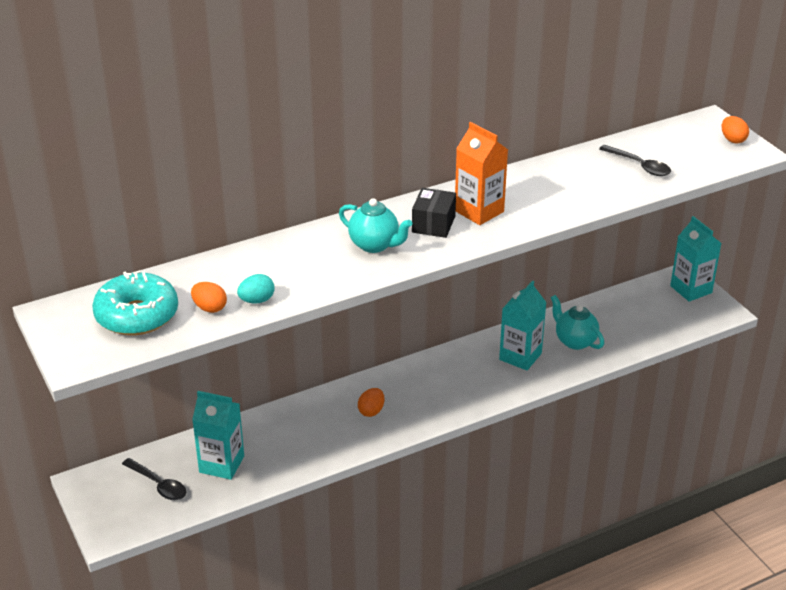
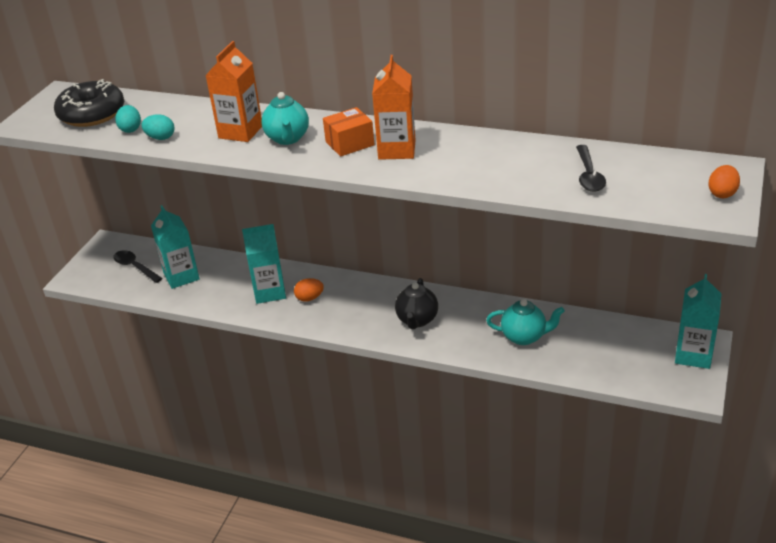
camera: 50 degrees right, 0 degrees up
turquoise donut [92,270,178,335] -> black donut [54,79,124,127]
black spoon [122,458,186,500] -> black spoon turned 135 degrees clockwise [113,250,163,283]
orange egg [191,282,227,313] -> turquoise egg [115,105,141,133]
black box [412,188,456,238] -> orange box [323,107,375,157]
turquoise carton [499,280,547,371] -> turquoise carton moved to [242,224,286,304]
turquoise teapot [551,295,604,350] -> turquoise teapot turned 90 degrees clockwise [486,299,565,345]
none -> orange carton [205,41,262,142]
none -> black teapot [395,278,438,329]

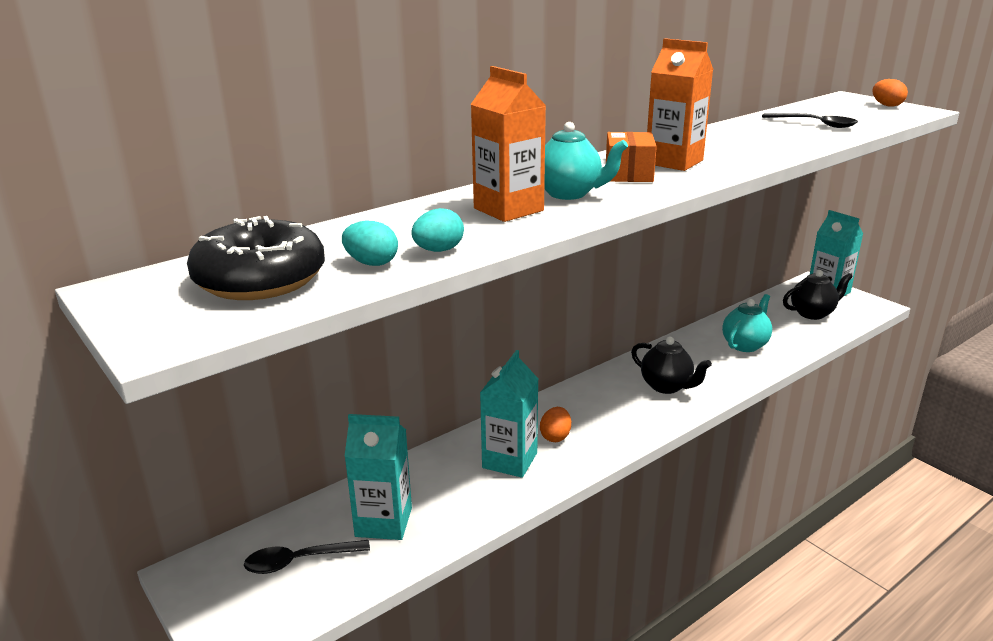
camera: 60 degrees left, 10 degrees down
none -> black teapot [783,270,853,320]

